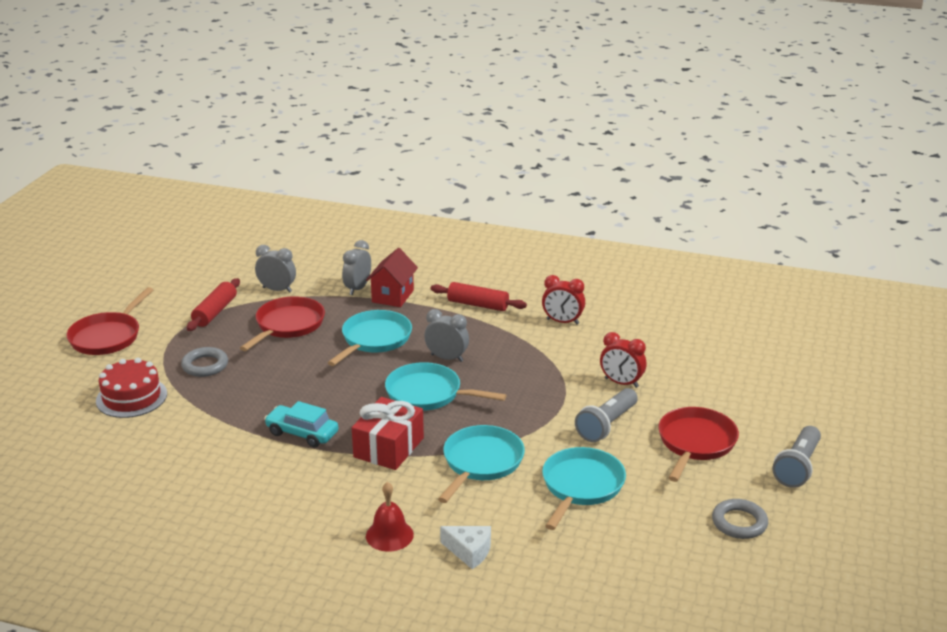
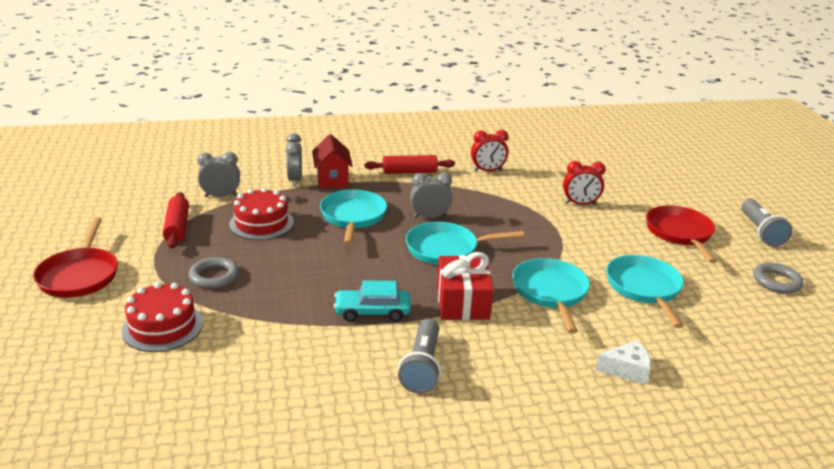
camera: 30 degrees left, 0 degrees up
red pan [240,296,325,351] -> red cake [229,188,294,240]
red bell [366,482,414,552] -> none
grey flashlight [575,388,638,442] -> grey flashlight moved to [398,318,441,394]

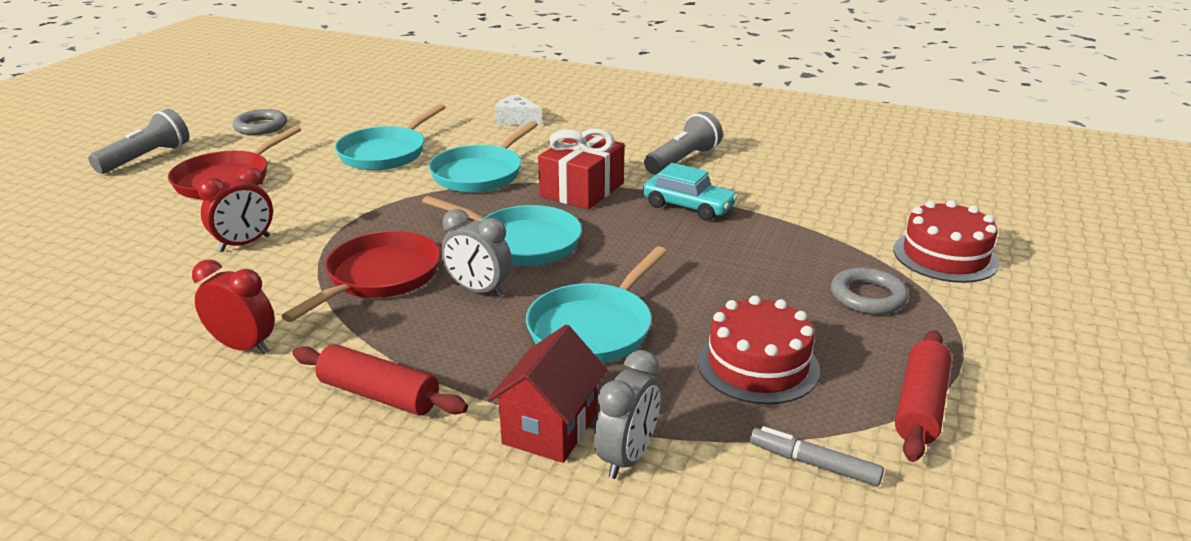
camera: 145 degrees left, 0 degrees up
red pan [33,217,118,298] -> red pan moved to [281,231,440,322]
grey clock [197,152,240,197] -> grey marker [750,426,884,486]
red clock [563,161,606,205] -> red clock turned 105 degrees clockwise [197,166,273,252]

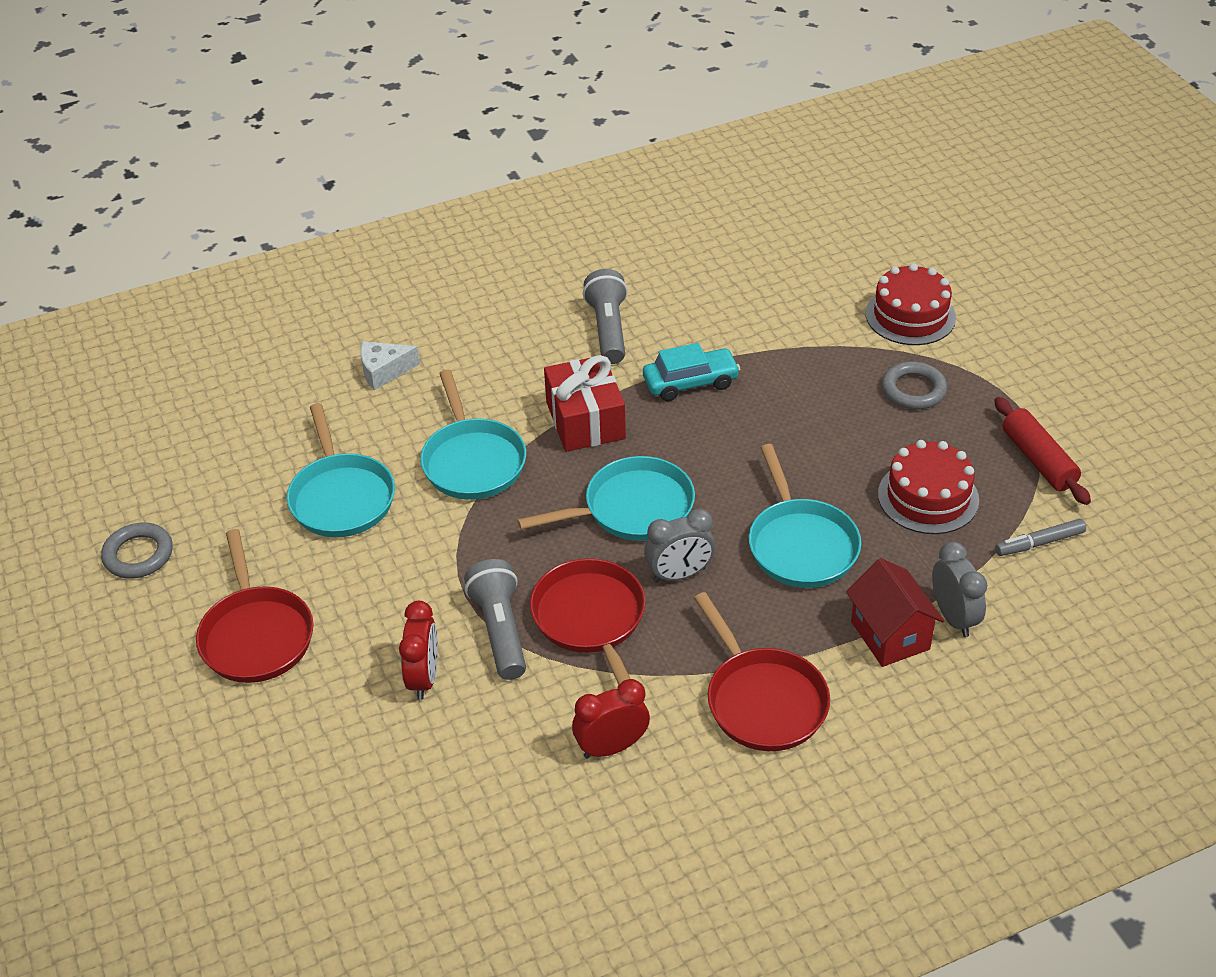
camera: 45 degrees left, 15 degrees up
grey flashlight [88,109,190,174] -> grey flashlight moved to [464,559,526,680]
red rolling pin [293,344,468,415] -> red pan [694,592,830,751]

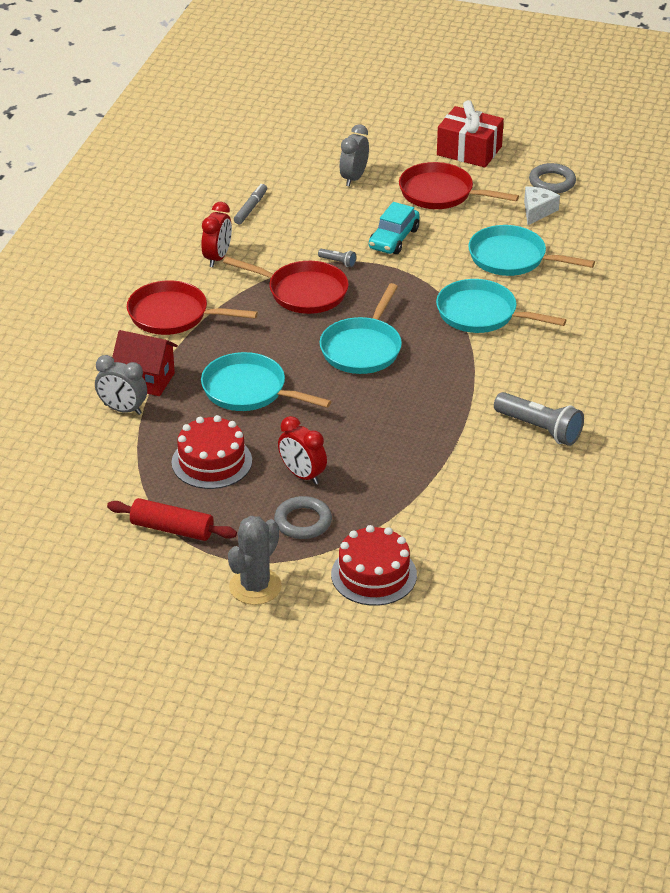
camera: 130 degrees right, 5 degrees down
white cheese [360,341,420,390] -> white cheese moved to [524,186,560,225]
red clock [399,601,438,700] -> red clock moved to [278,416,327,485]
grey flashlight [464,559,526,680] -> grey flashlight [318,249,356,267], size x0.47
red gift [544,355,626,452] -> red gift moved to [437,100,504,167]
turquoise car [643,343,740,401] -> turquoise car moved to [369,202,420,254]
grey clock [644,509,716,582] -> grey clock moved to [340,124,369,187]
grey marker [995,519,1086,556] -> grey marker moved to [234,184,267,224]
none -> grey cactus [228,516,282,605]

